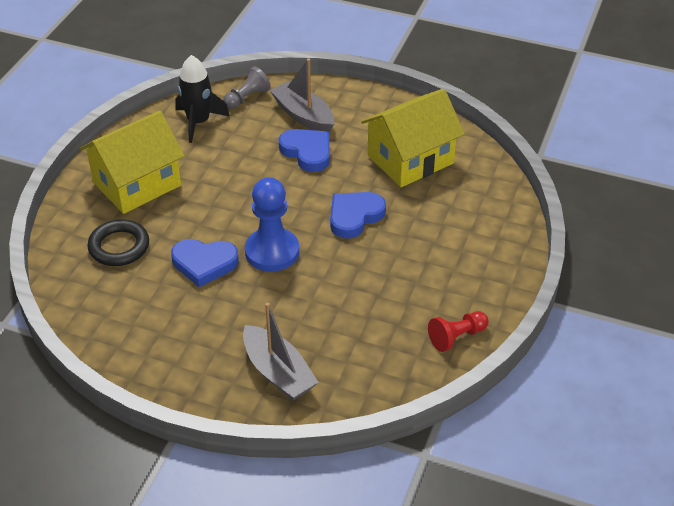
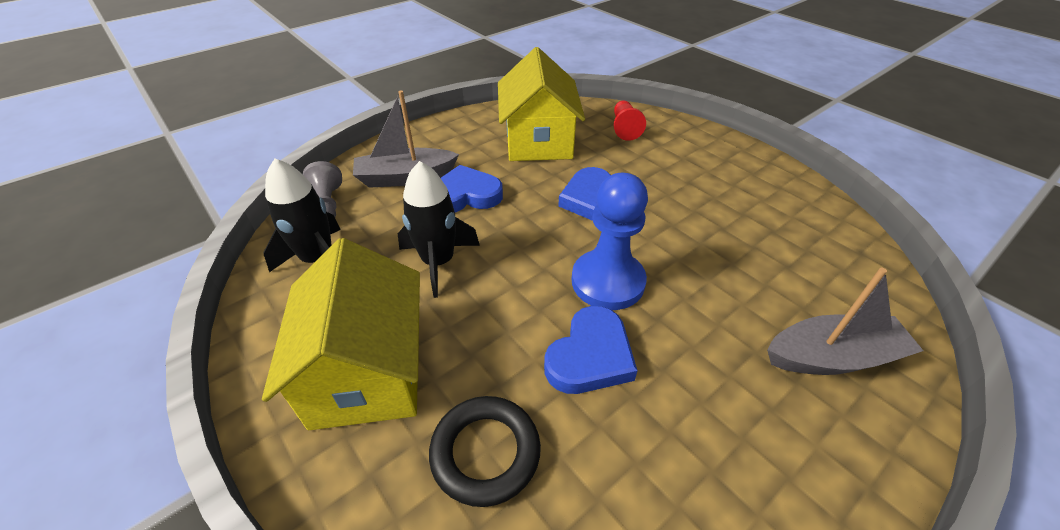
camera: 60 degrees left, 0 degrees up
red pawn [428,311,489,352] -> red pawn moved to [614,100,646,141]
none -> black rocket [398,161,480,298]

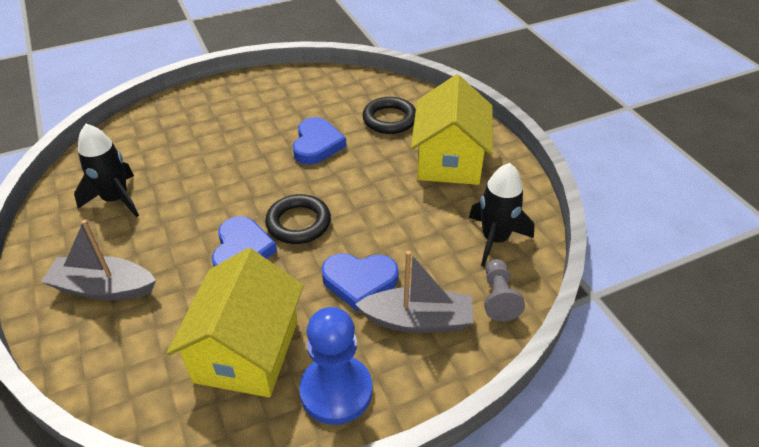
camera: 165 degrees left, 0 degrees up
black rocket [398,161,480,298] -> black rocket moved to [74,124,139,217]
blue heart [544,306,638,394] -> blue heart turned 135 degrees clockwise [293,117,347,165]
blue pawn [572,173,648,310] -> blue pawn moved to [299,307,372,425]
red pawn [614,100,646,141] -> none
grey boat [767,267,924,375] -> grey boat moved to [41,220,156,300]
none -> black ring [265,194,331,244]

